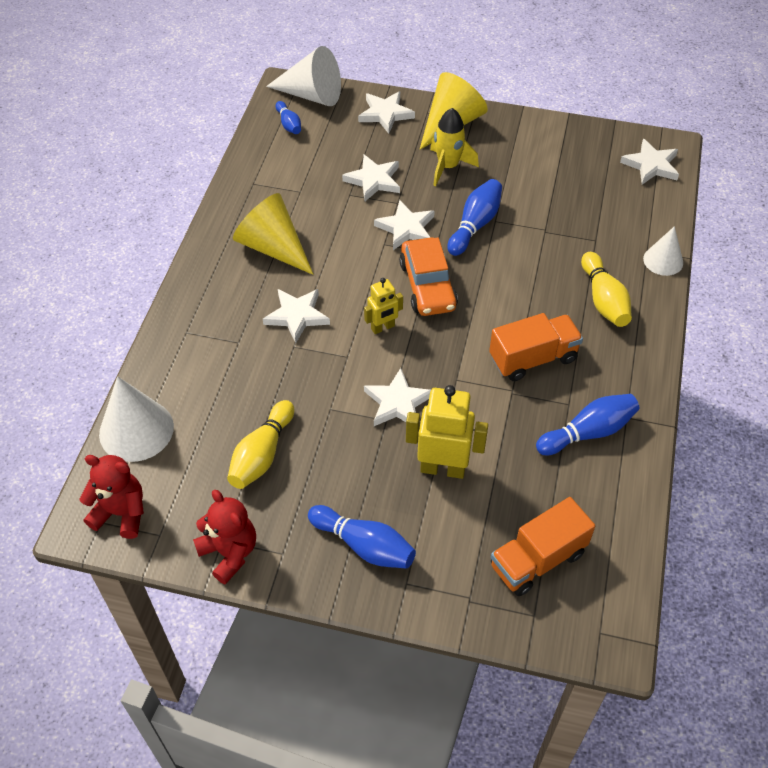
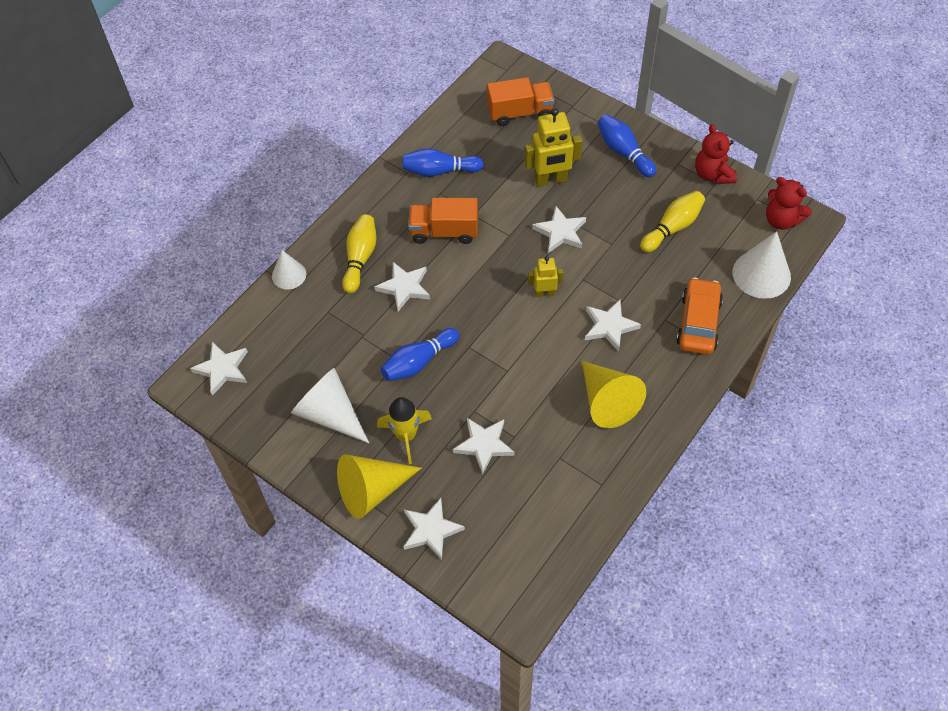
camera: 155 degrees left, 5 degrees up
white cone [266,46,341,106] -> white cone moved to [291,368,369,443]
blue bowling pin [275,101,301,134] -> none
white star [374,200,435,250] -> white star moved to [375,262,430,311]
orange car [399,237,458,316] -> orange car moved to [676,277,723,354]
yellow robot [406,385,488,479] -> yellow robot turned 45 degrees counterclockwise [525,108,582,187]

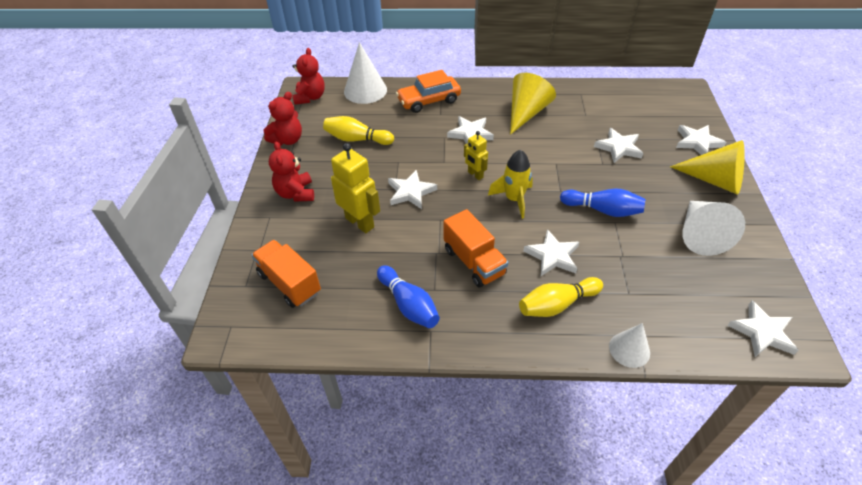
camera: 125 degrees left, 10 degrees down
yellow rocket [377,397,432,464] -> yellow rocket moved to [488,150,533,219]
blue bowling pin [597,114,656,177] -> red teddy bear [269,141,314,202]

